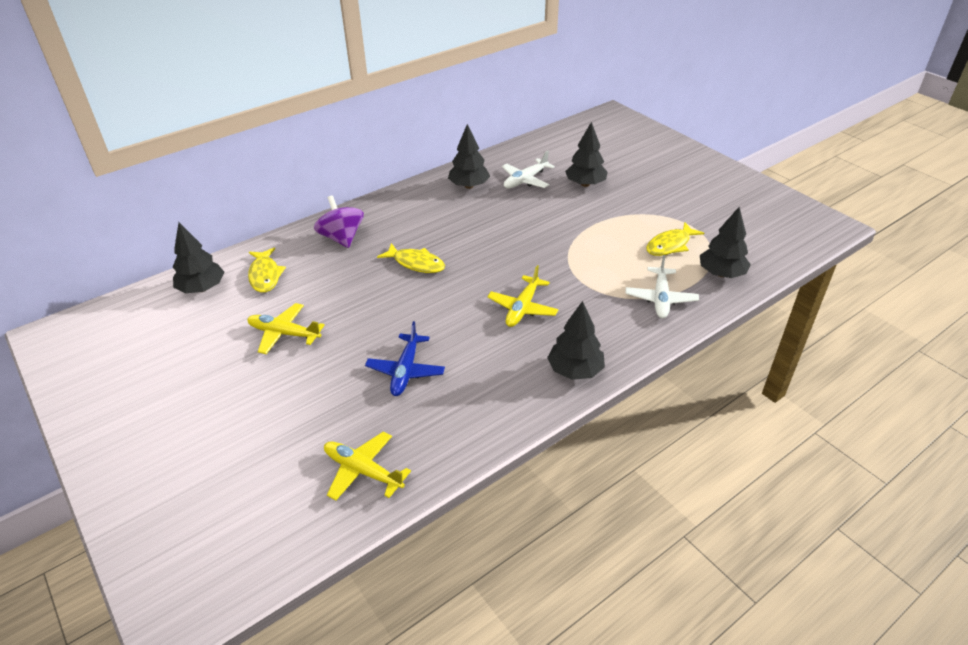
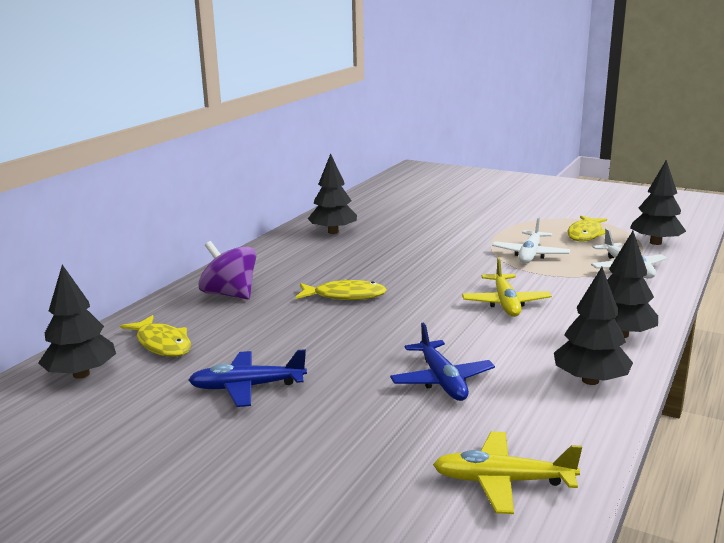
camera: 25 degrees left, 20 degrees down
yellow plane [247,303,325,354] -> blue plane [188,349,307,407]
white plane [502,151,555,188] -> white plane moved to [492,217,570,263]
black tree [565,122,608,187] -> black tree moved to [554,267,633,385]

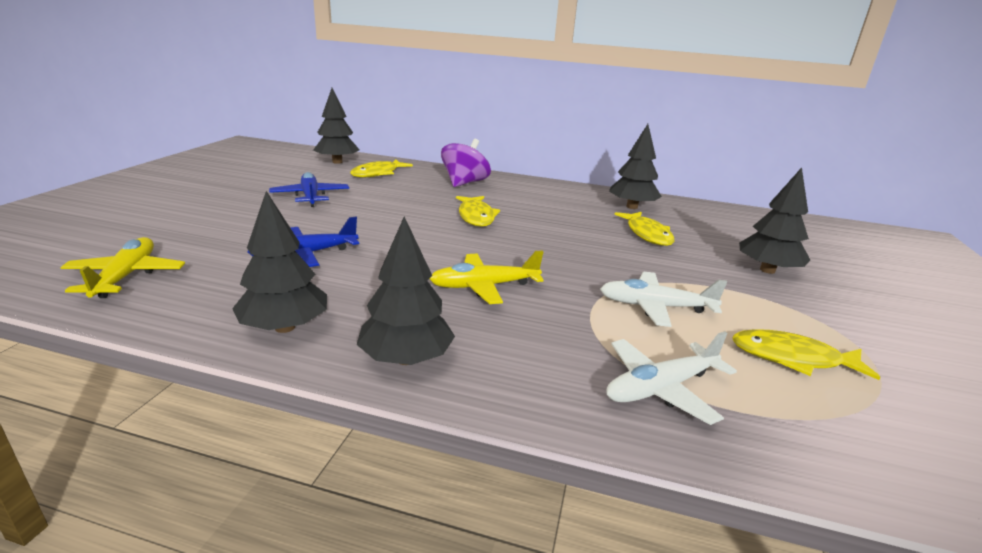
camera: 75 degrees right, 5 degrees up
black tree [630,160,686,245] -> black tree moved to [739,168,810,274]
none -> yellow fish [614,212,674,246]

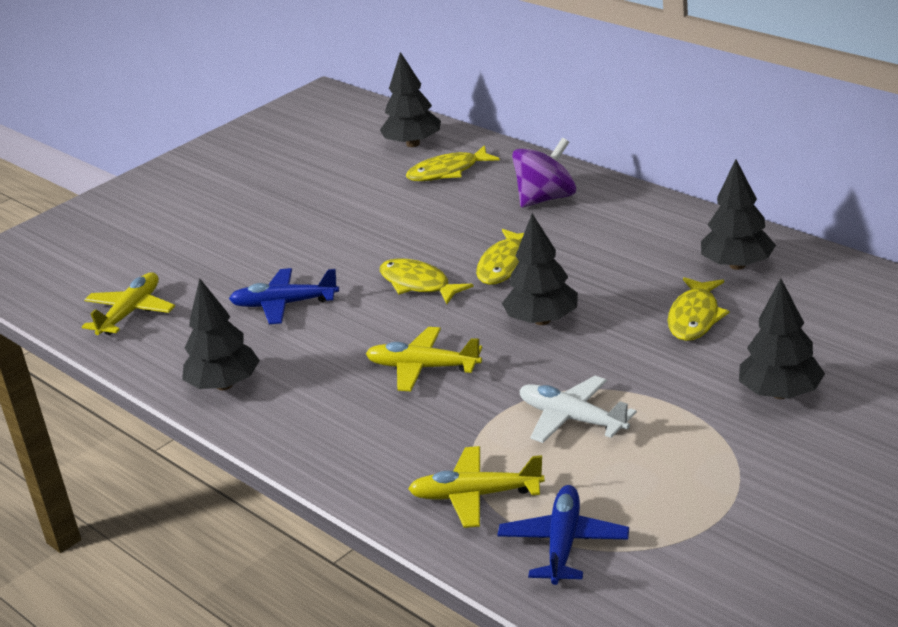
camera: 35 degrees right, 5 degrees up
blue plane [269,172,349,207] -> blue plane moved to [497,485,629,585]
black tree [357,217,455,365] -> black tree moved to [502,214,578,325]
white plane [606,331,737,425] -> yellow plane [408,446,545,528]
yellow fish [732,329,881,380] -> yellow fish moved to [380,258,474,304]

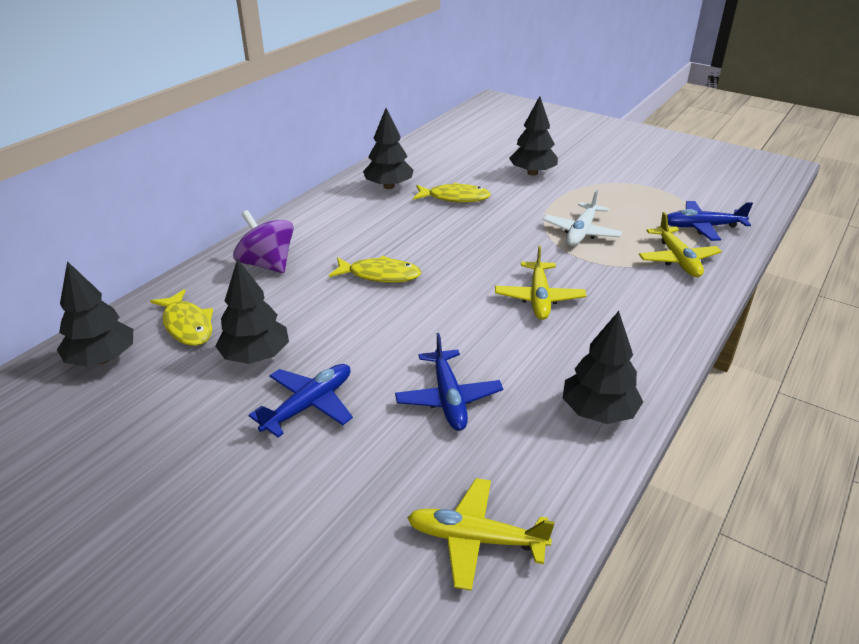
camera: 105 degrees left, 5 degrees up
yellow fish [380,258,474,304] -> none
black tree [502,214,578,325] -> black tree moved to [215,259,289,364]
none -> blue plane [249,364,353,437]

